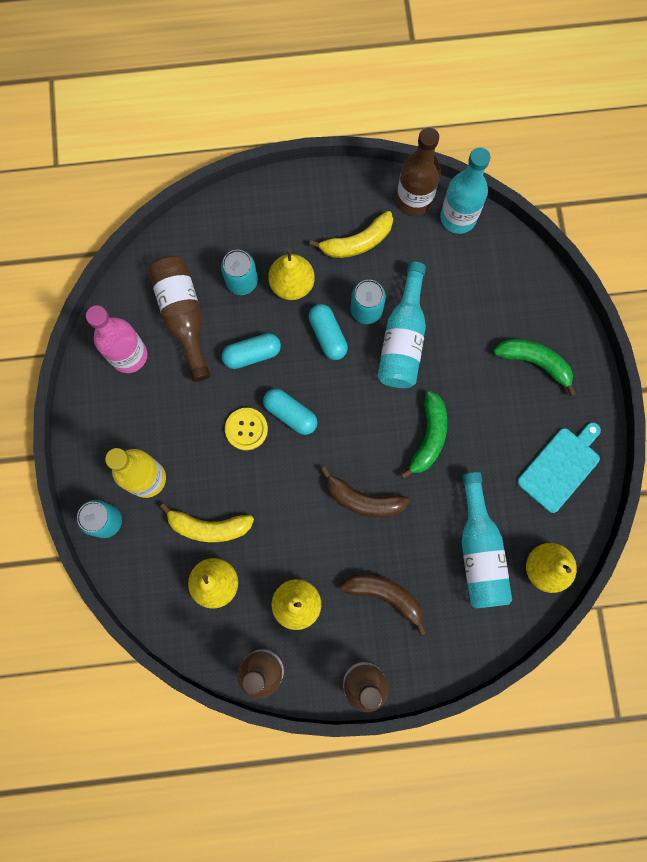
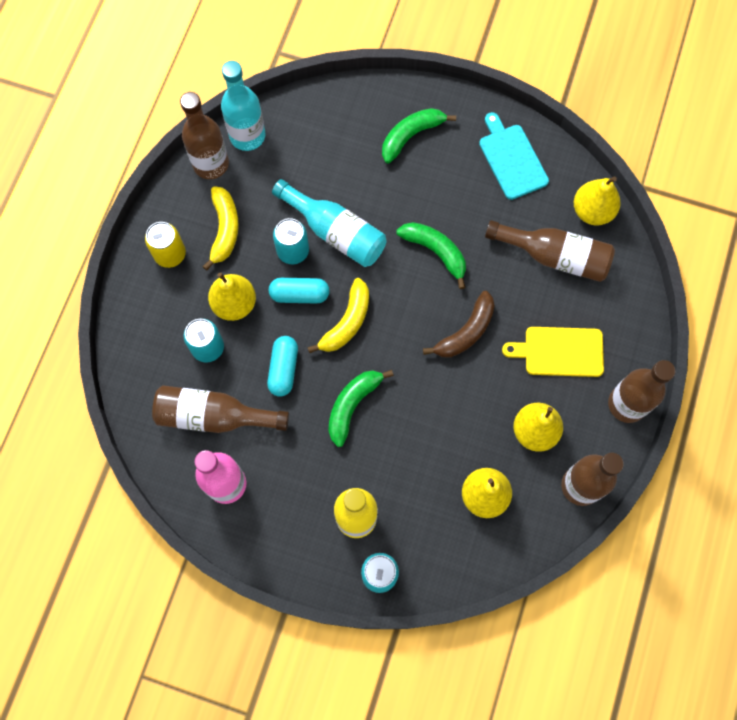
camera: 65 degrees left, 5 degrees down
yellow banana [160,503,254,542] -> yellow banana moved to [307,278,369,353]
yellow button [225,408,268,450] -> green banana [328,370,394,447]
turquoise capsule [263,388,318,435] -> none
brown banana [340,574,427,636] -> yellow cutting board [502,327,604,377]
turquoise bottle [461,472,512,609] -> brown bottle [485,220,615,282]
none -> yellow can [145,222,186,268]

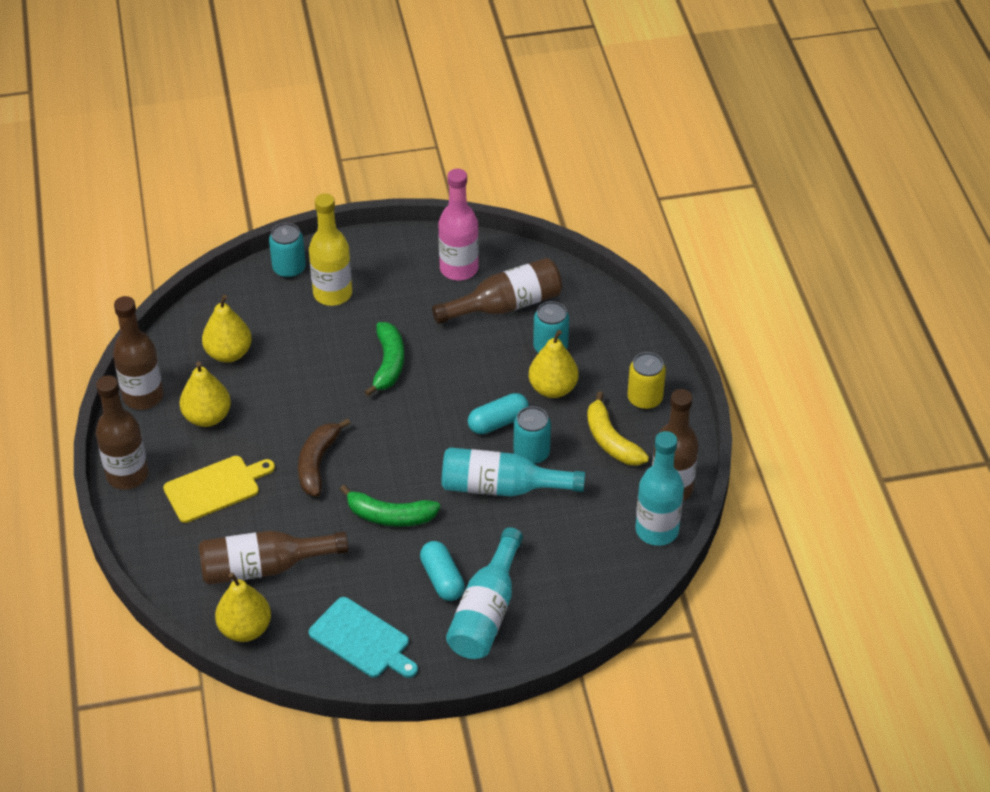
camera: 150 degrees right, 25 degrees down
turquoise capsule [267,336,298,397] -> turquoise capsule moved to [420,541,465,601]
yellow banana [307,278,369,353] -> none
green banana [382,108,456,163] -> turquoise bottle [446,527,523,659]

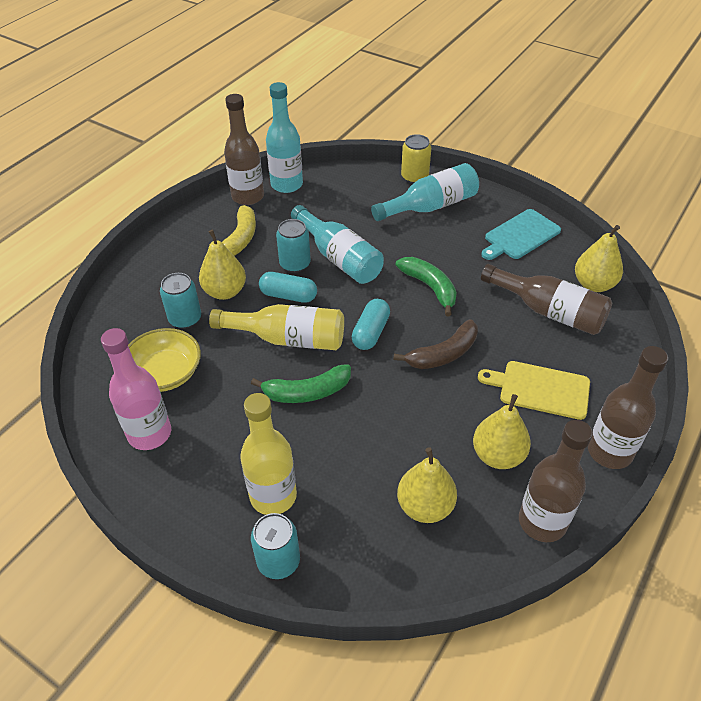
camera: 135 degrees left, 0 degrees up
turquoise cutting board [309,597,418,678] -> turquoise cutting board turned 120 degrees counterclockwise [481,209,561,260]
green banana [365,322,404,396] -> green banana turned 150 degrees counterclockwise [251,364,351,403]
turquoise capsule [420,541,465,601] -> turquoise capsule moved to [352,299,390,350]
brown bottle [432,258,562,324] -> yellow bowl [128,328,201,392]
yellow can [627,352,666,410] -> yellow can moved to [401,134,431,184]
none -> yellow bottle [209,304,344,350]

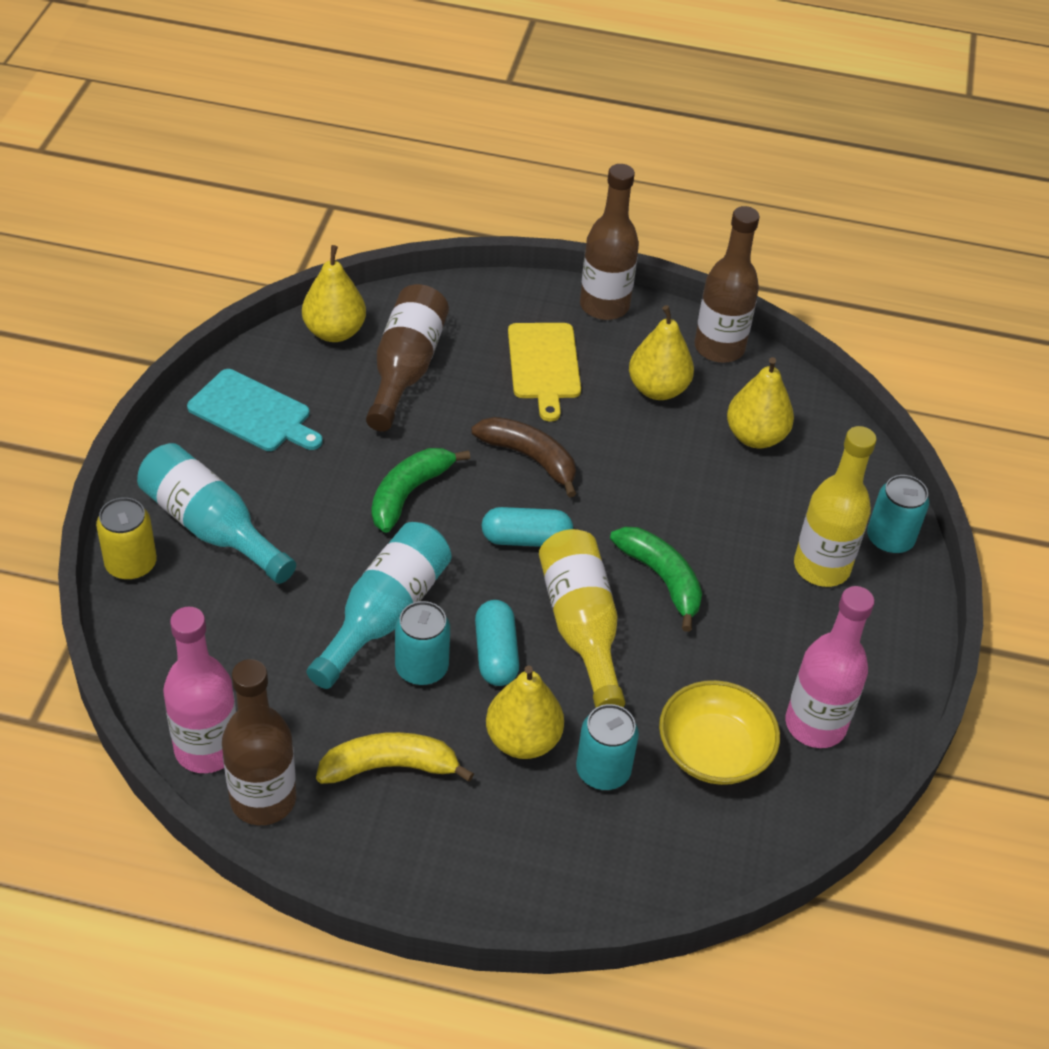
camera: 115 degrees left, 0 degrees up
turquoise bottle [266,82,303,193] -> pink bottle [163,607,236,773]

